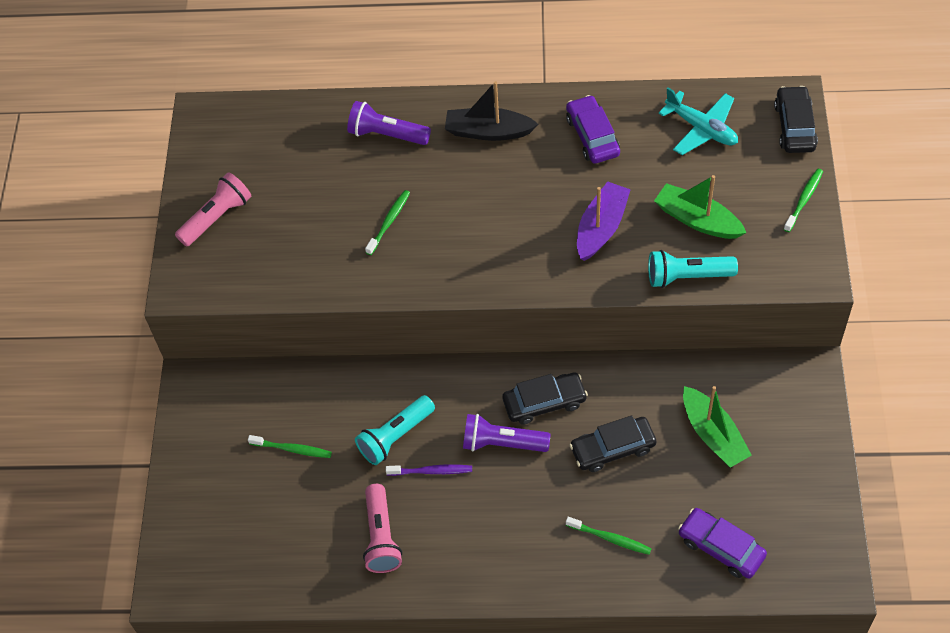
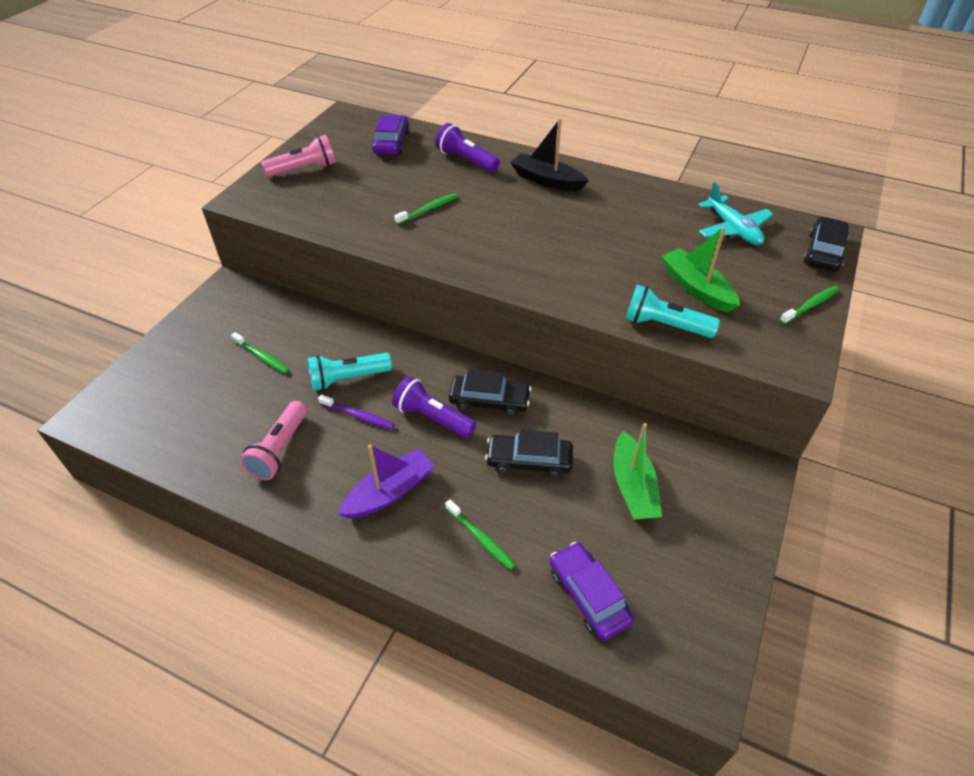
camera: 20 degrees right, 10 degrees down
purple car [566,95,620,164] -> purple car moved to [372,115,410,155]
purple boat [577,181,631,261] -> purple boat moved to [338,445,435,519]

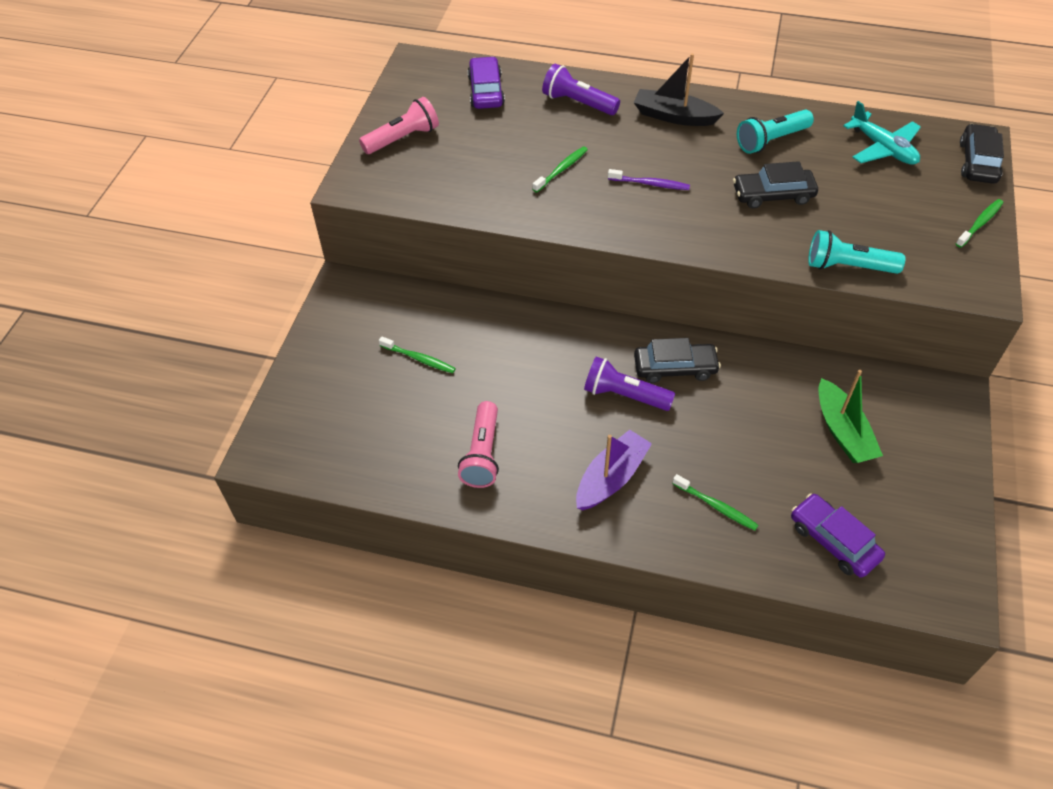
camera: 10 degrees left, 5 degrees up
turquoise flashlight [308,353,392,391] -> turquoise flashlight moved to [737,110,814,154]
purple toothbrush [318,394,395,429] -> purple toothbrush moved to [608,169,690,190]
black car [485,430,573,478] -> black car moved to [733,161,818,208]
green boat [661,226,740,313] -> none

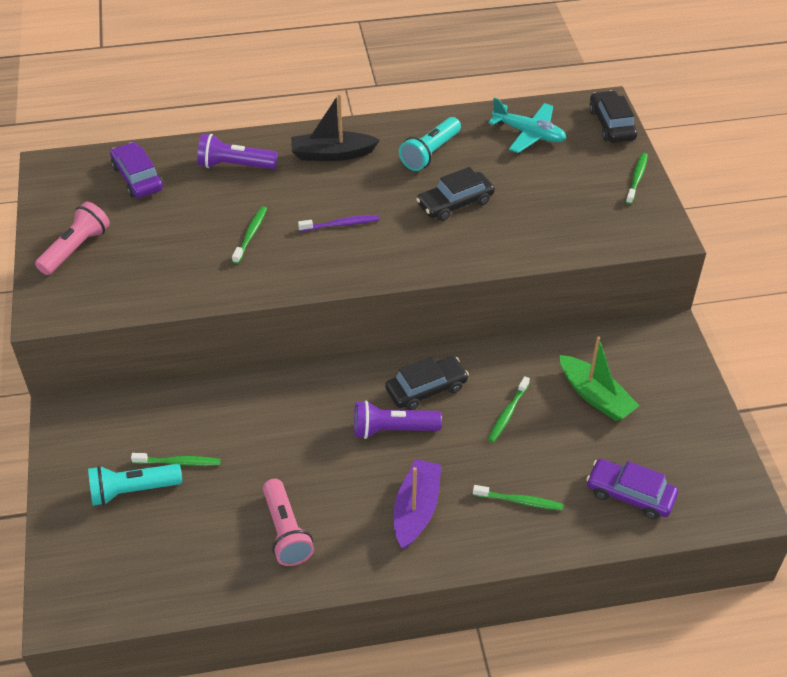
camera: 25 degrees left, 5 degrees down
turquoise flashlight [808,230,906,274] -> turquoise flashlight moved to [88,464,182,506]
none -> green toothbrush [488,376,530,443]

